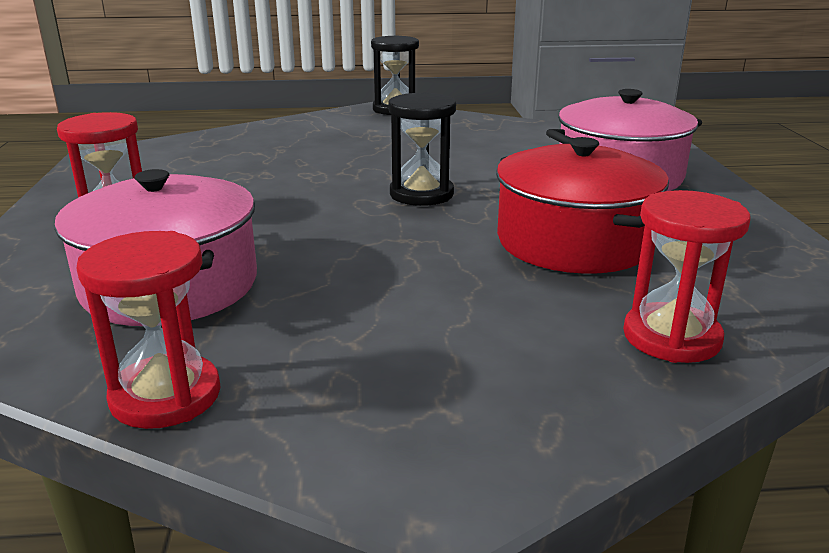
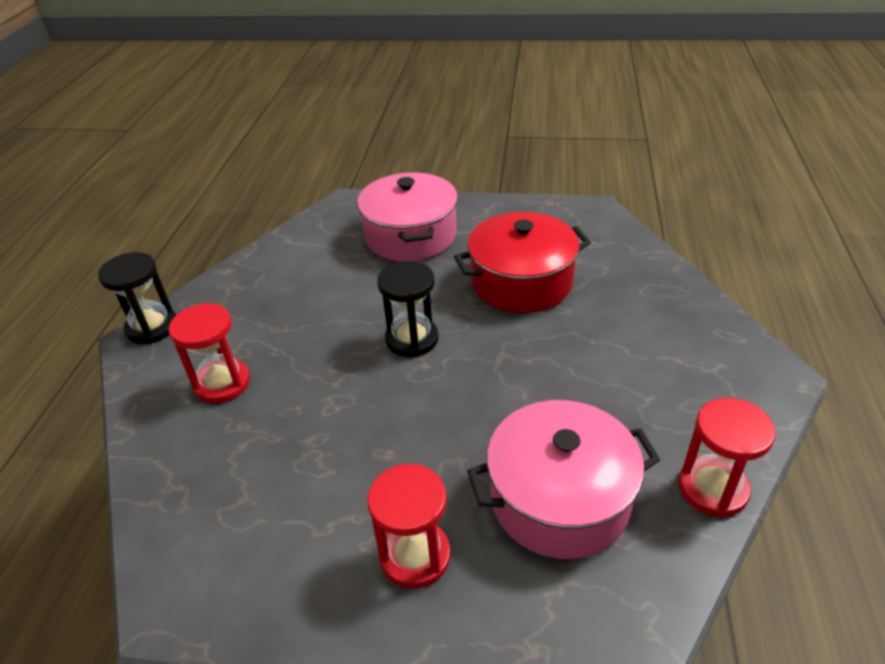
camera: 75 degrees left, 15 degrees up
red hourglass [623,190,751,363] -> red hourglass moved to [169,303,250,404]

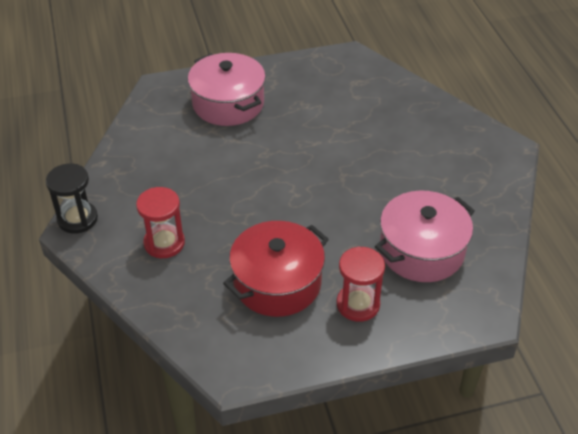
camera: 25 degrees left, 5 degrees up
black hourglass [377,261,439,357] -> none
red pot [454,212,591,313] -> red pot moved to [223,221,329,317]
red hourglass [679,398,776,517] -> none

